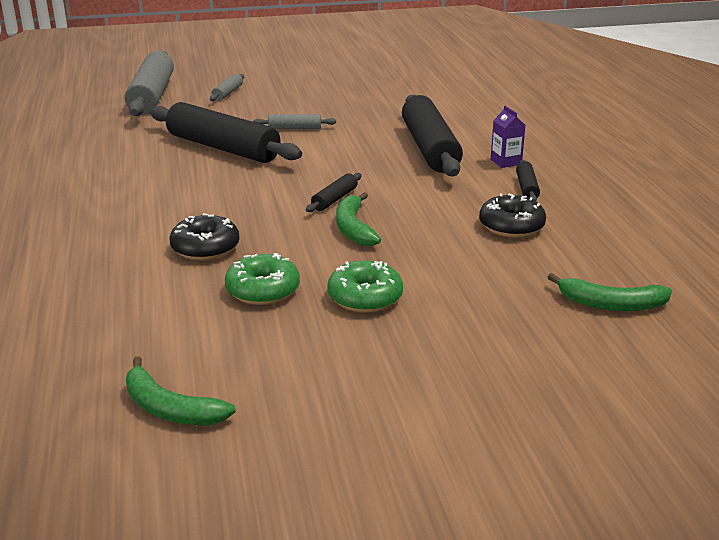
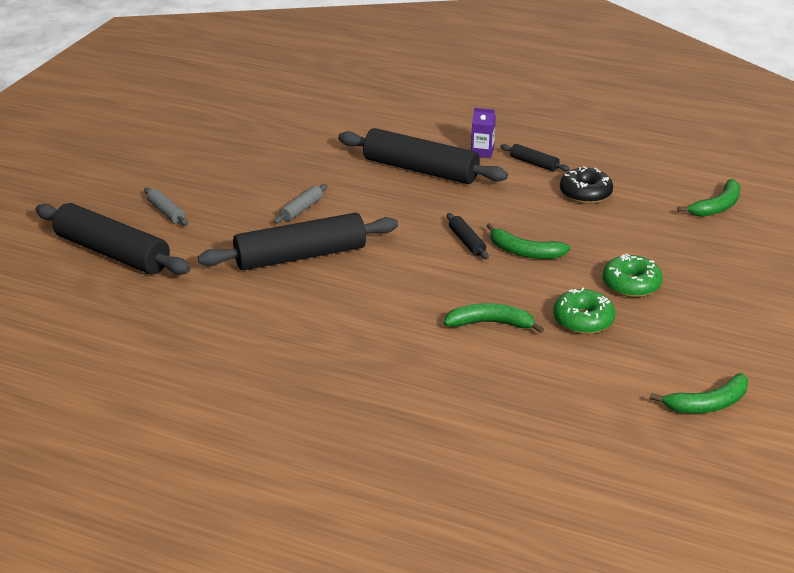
camera: 55 degrees left, 5 degrees up
grey rolling pin [125,51,174,116] -> black rolling pin [36,203,190,275]
black donut [170,213,240,260] -> green banana [444,303,544,333]

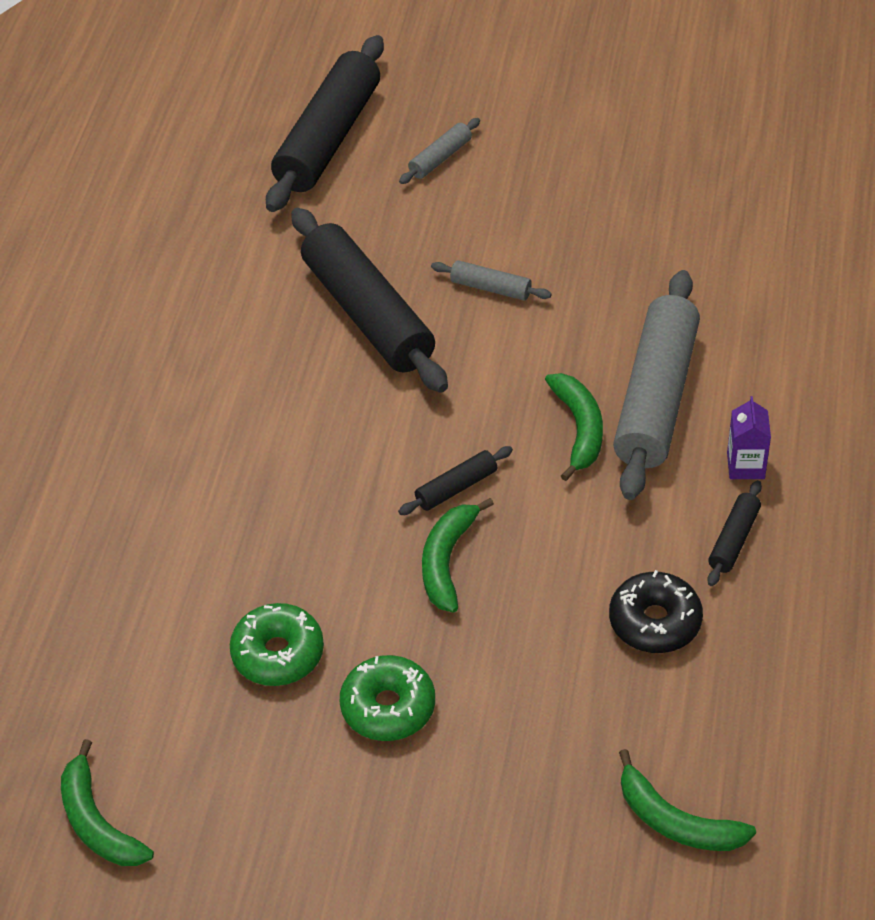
camera: 80 degrees right, 15 degrees up
black rolling pin [338,128,508,184] -> grey rolling pin [613,270,700,500]
green banana [444,303,544,333] -> green banana moved to [545,373,603,481]

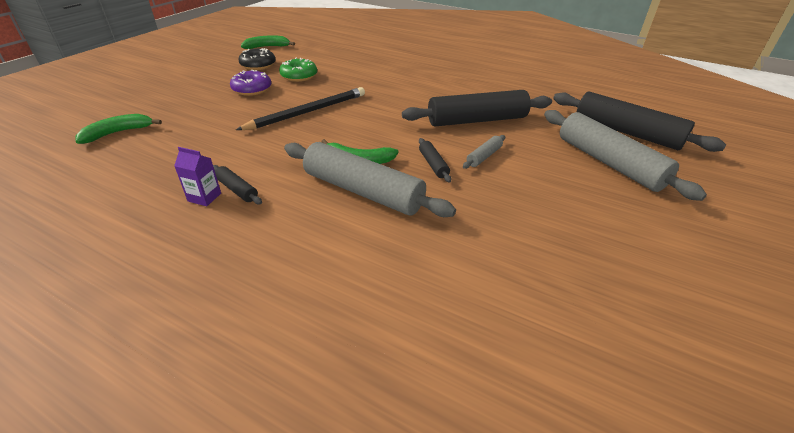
camera: 105 degrees right, 10 degrees down
green donut [340,655,435,741] -> purple donut [230,70,271,96]
black rolling pin [398,446,513,515] -> black rolling pin moved to [419,138,451,183]
grey rolling pin [399,118,480,184] -> grey rolling pin [544,110,707,201], size x2.28
green banana [422,498,494,612] -> black pencil [236,87,365,130]
black donut [609,570,703,653] -> black donut moved to [239,48,276,70]
purple carton [727,396,771,479] -> purple carton moved to [174,147,221,206]

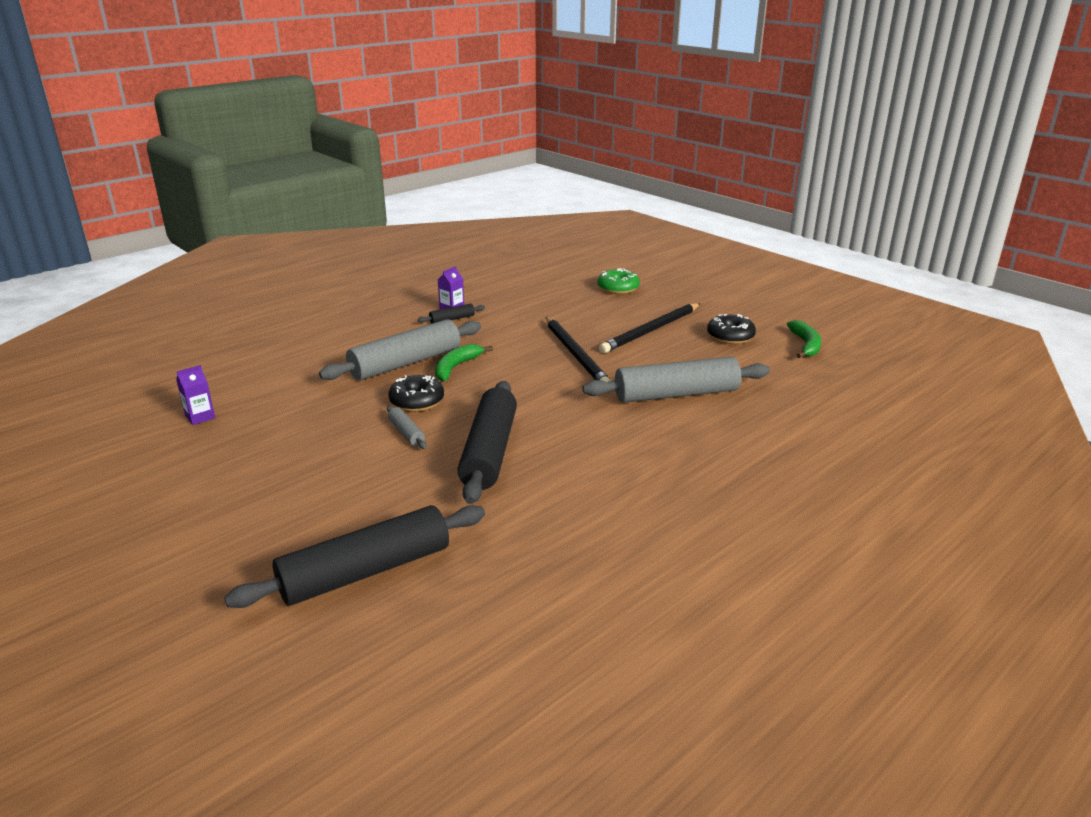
camera: 110 degrees right, 10 degrees down
green banana [75,114,162,144] -> none
purple donut [230,70,271,96] -> black pencil [599,303,700,353]
green donut [279,58,317,82] -> green donut moved to [598,268,640,294]
black rolling pin [419,138,451,183] -> black donut [388,375,444,412]
grey rolling pin [544,110,707,201] -> grey rolling pin moved to [582,357,770,403]
none -> purple carton [176,365,215,425]

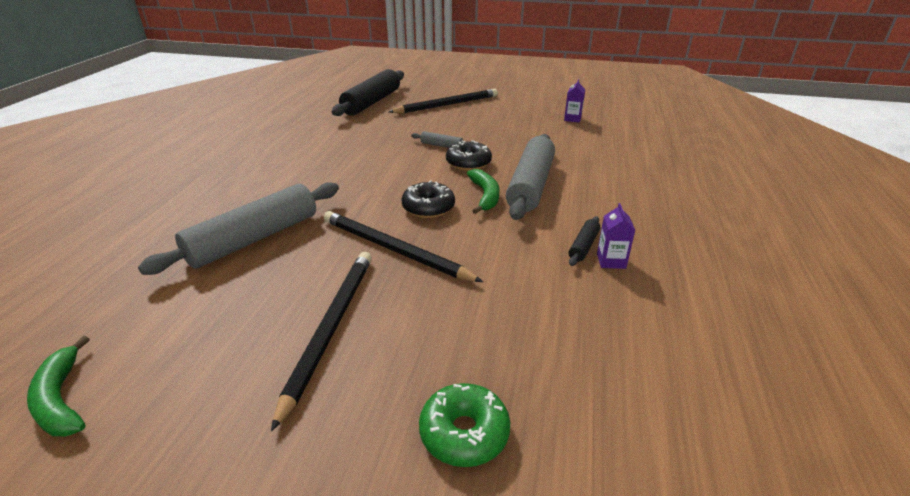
camera: 145 degrees right, 5 degrees up
black rolling pin [457,381,517,504] -> none
black donut [707,314,756,344] -> black donut moved to [402,180,455,218]
none -> black pencil [389,89,498,113]

